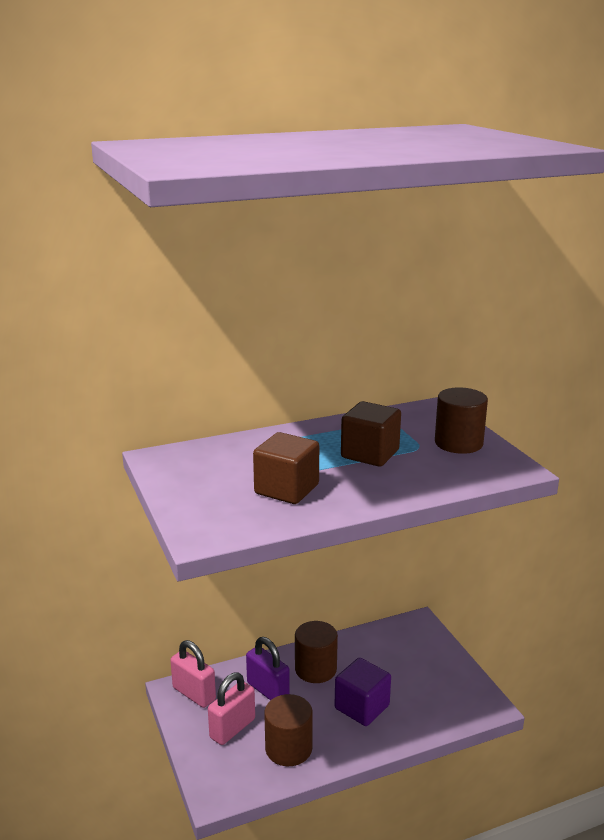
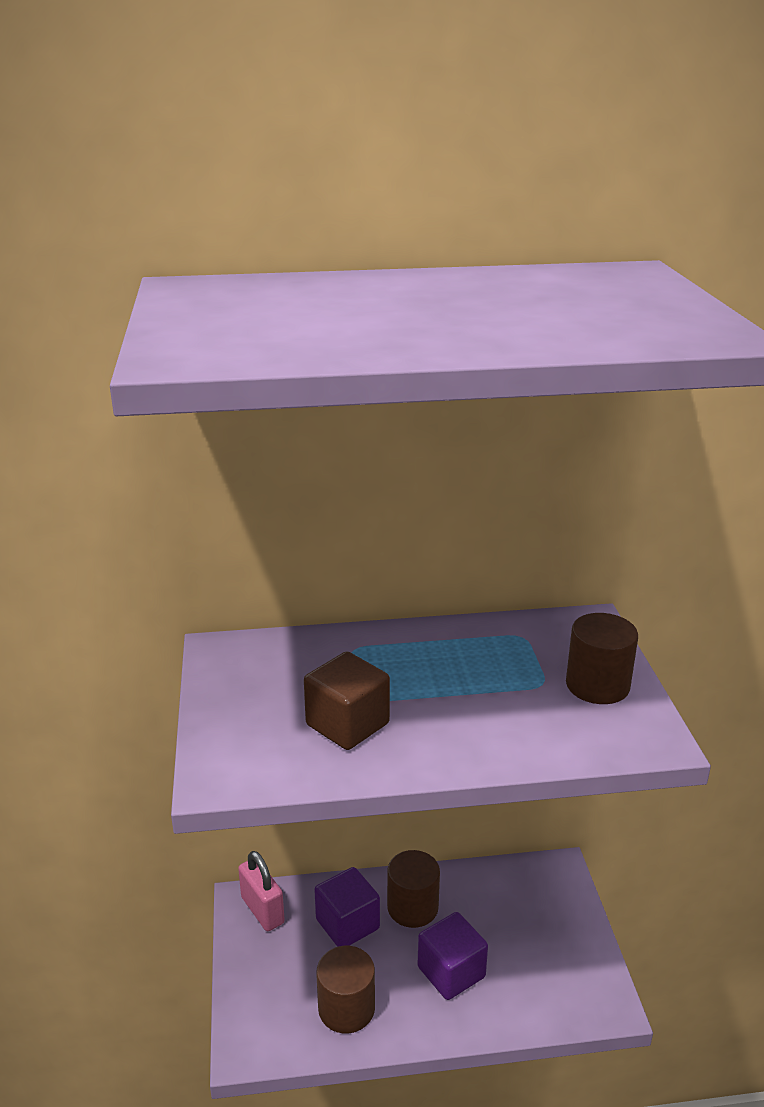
camera: 15 degrees right, 5 degrees up
pink padlock [208,672,255,745] -> none
purple padlock [246,637,290,701] -> purple cube [314,867,380,947]
brown cube [341,401,401,467] -> none

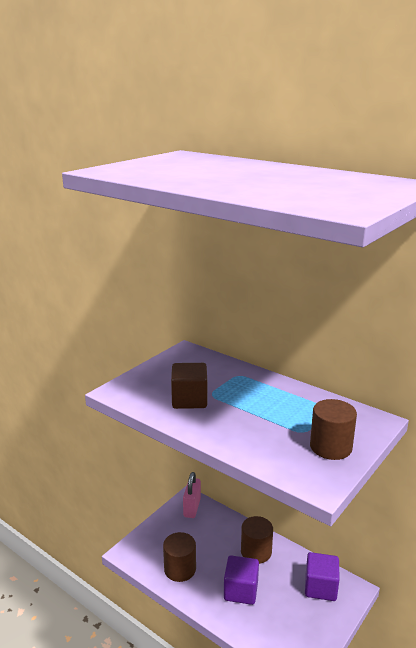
camera: 45 degrees right, 5 degrees down
purple cube [314,867,380,947] -> purple cube moved to [305,552,340,601]

